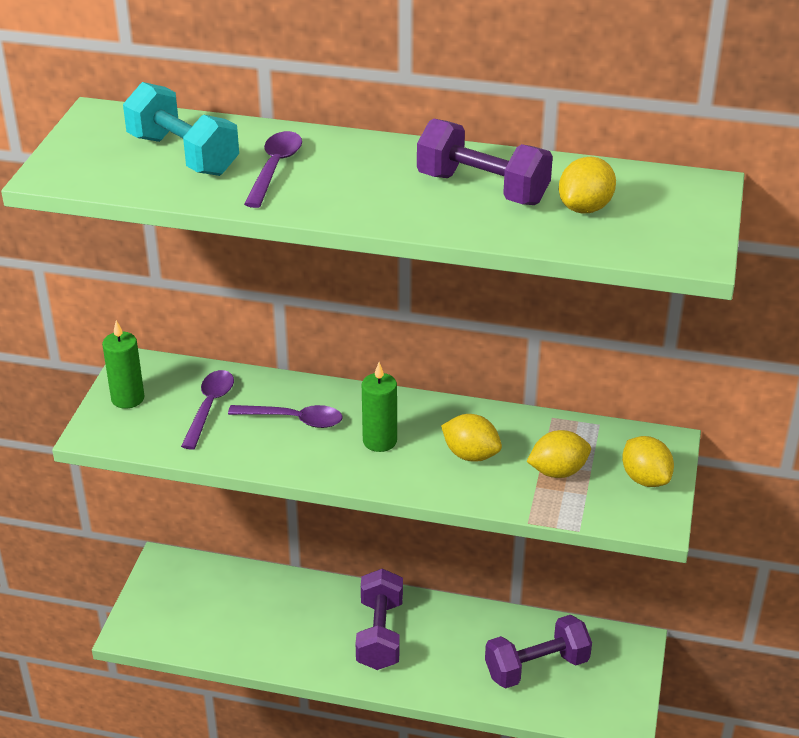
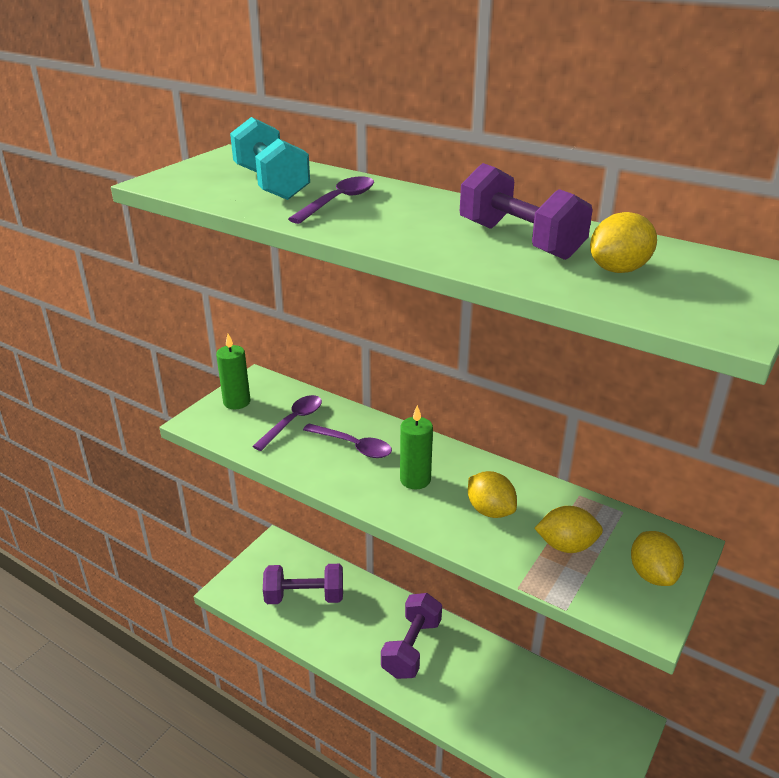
camera: 20 degrees right, 5 degrees down
purple dumbbell [485,615,592,689] -> purple dumbbell moved to [263,564,343,604]

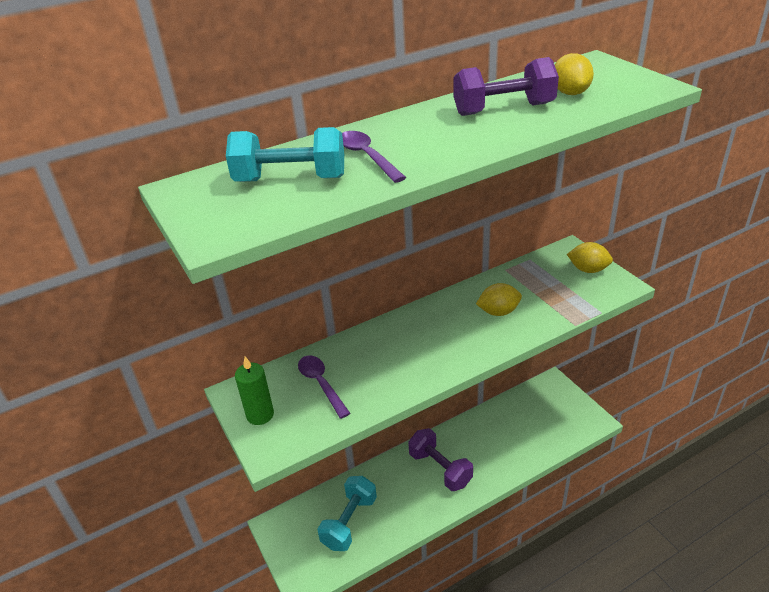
camera: 60 degrees left, 5 degrees up
purple dumbbell [263,564,343,604] -> turquoise dumbbell [318,476,377,551]
purple spoon [303,423,392,458] -> none
green candle [400,405,433,489] -> none
yellow lemon [534,506,603,553] -> none

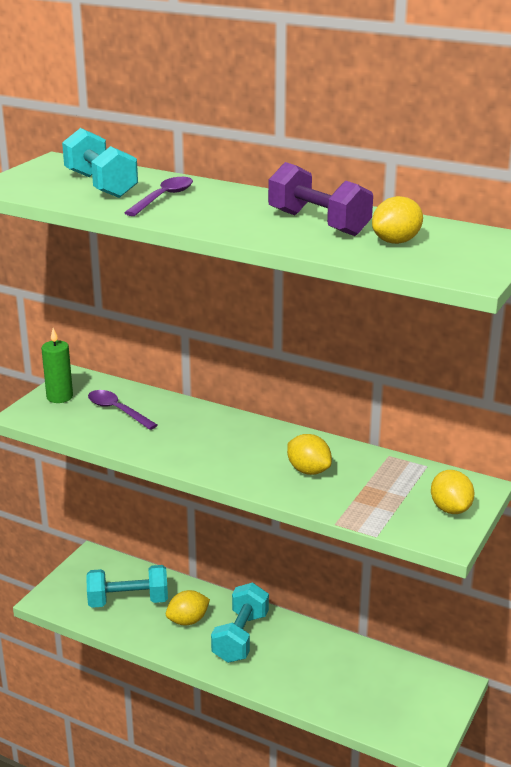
camera: 55 degrees right, 10 degrees down
purple spoon [298,356,350,419] -> purple spoon turned 75 degrees counterclockwise [88,390,158,430]
purple dumbbell [408,428,473,491] -> turquoise dumbbell [211,583,269,663]
none -> yellow lemon [166,590,210,625]

